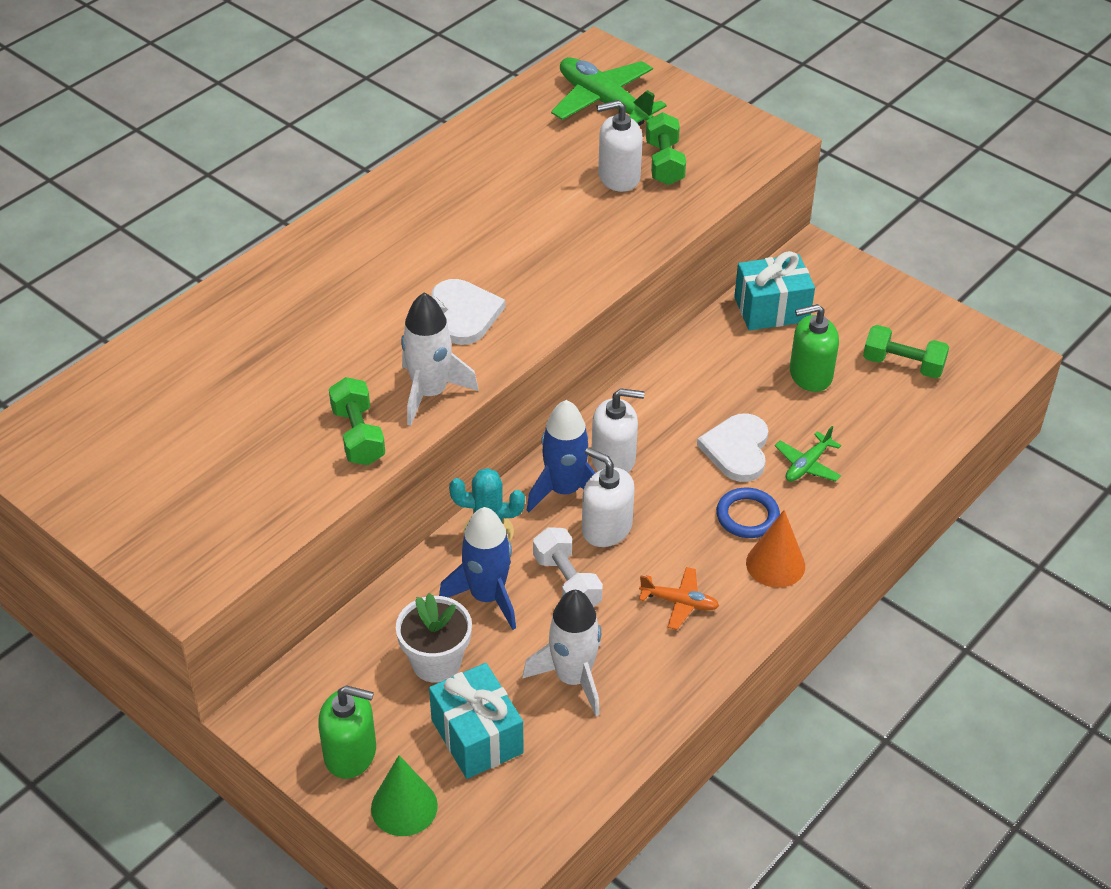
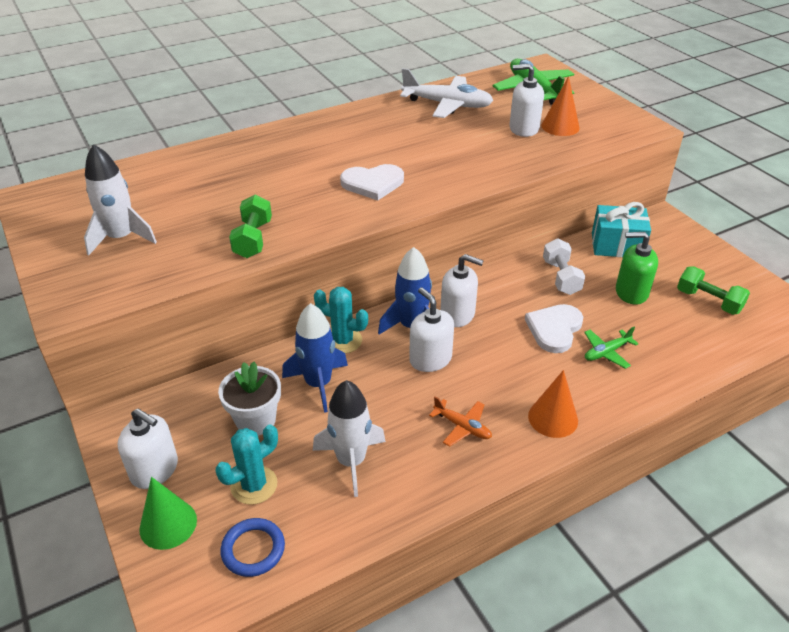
camera: 20 degrees right, 5 degrees down
green soap dispenser [318,685,376,779] -> white soap dispenser [118,408,178,489]
white rocket [401,293,479,426] -> white rocket moved to [84,144,157,256]
turquoise gift [429,663,524,779] -> turquoise cactus [215,425,278,505]
white heart [431,279,505,345] -> white heart turned 75 degrees clockwise [340,164,404,201]
white dumbbell [533,527,603,607] -> white dumbbell moved to [543,238,585,295]
green dumbbell [646,112,686,185] -> orange cone [541,76,580,136]
blue ring [716,487,780,538] -> blue ring moved to [220,518,285,577]
none -> white plane [400,68,494,118]

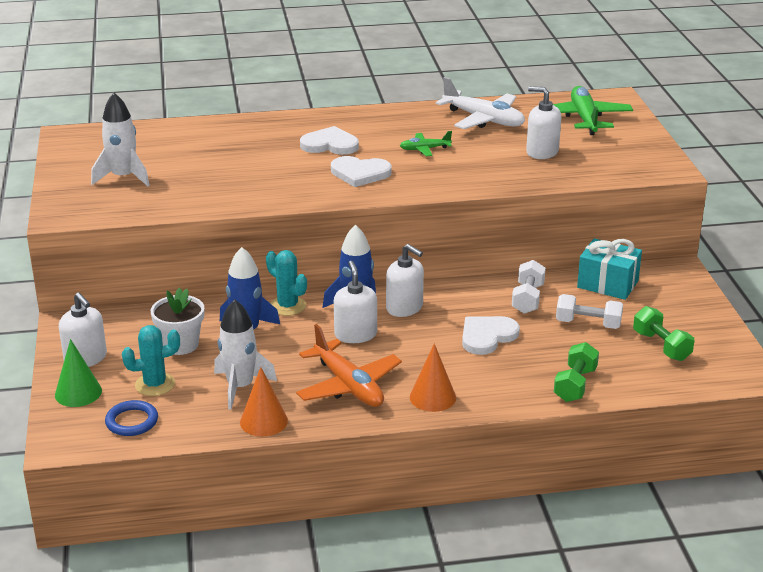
camera: 20 degrees right, 10 degrees down
green dumbbell [229,195,272,258] -> green dumbbell moved to [554,342,599,402]
orange plane [429,396,492,447] -> orange plane [296,324,402,407], size x1.92
orange cone [541,76,580,136] -> orange cone moved to [240,367,288,436]
green plane [584,327,638,369] -> green plane moved to [400,131,452,156]
green soap dispenser [616,232,658,305] -> white dumbbell [556,294,623,329]
none -> white heart [300,126,359,155]

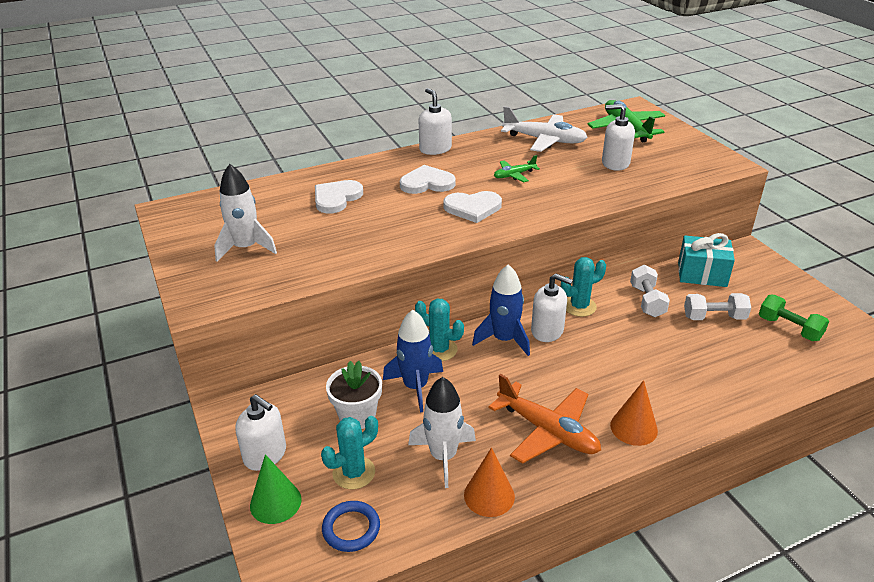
camera: 15 degrees left, 5 degrees up
white soap dispenser [334,261,377,343] -> white soap dispenser moved to [419,88,452,155]
white heart [462,316,520,355] -> white heart moved to [315,180,363,213]
green dumbbell [554,342,599,402] -> none
none -> turquoise cactus [561,257,606,317]

